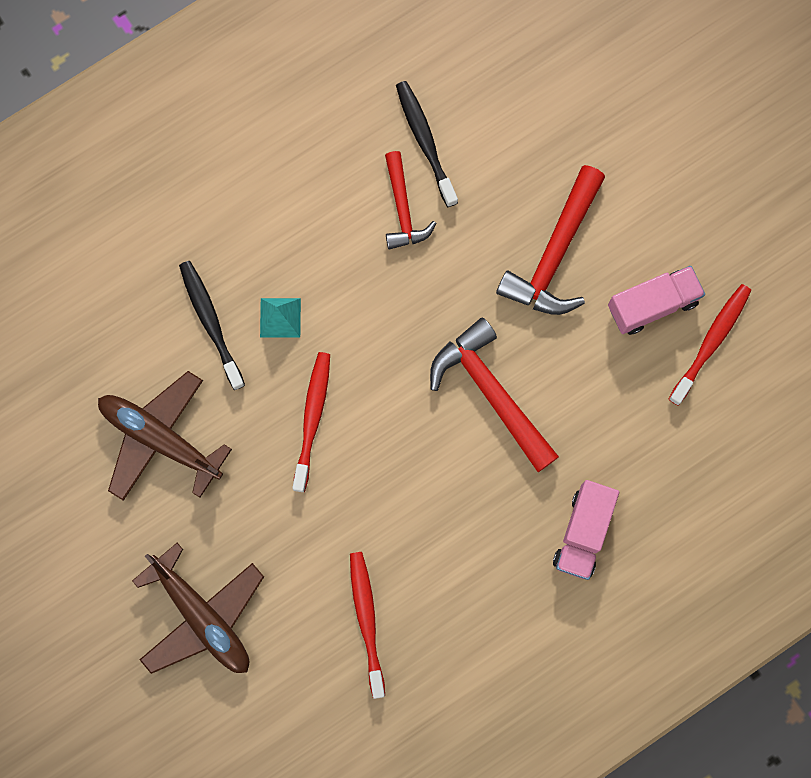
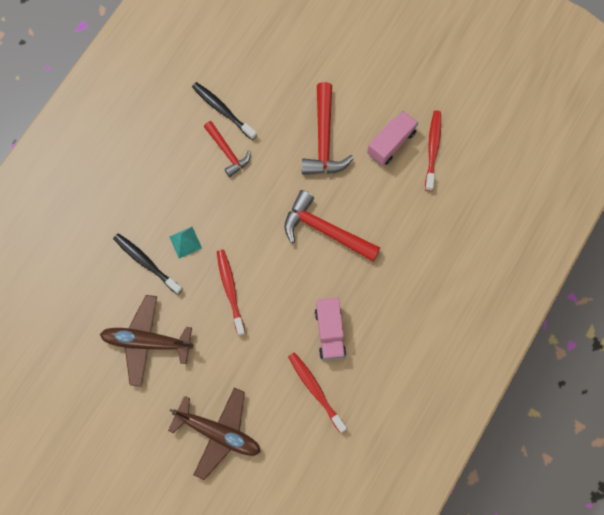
camera: 25 degrees left, 5 degrees down
pink truck [553,480,619,580] -> pink truck moved to [315,297,346,360]

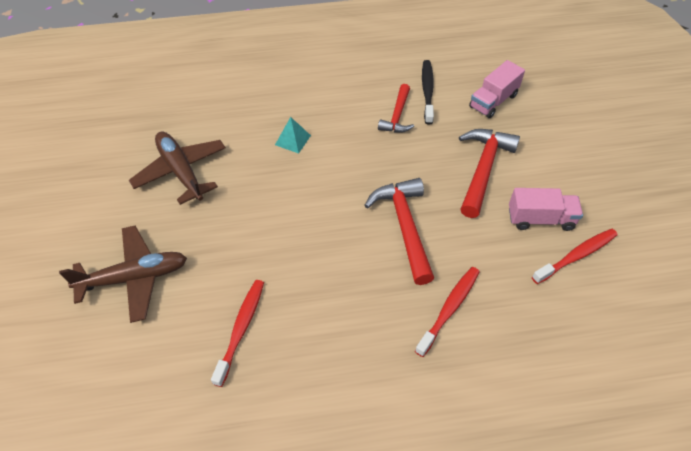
camera: 50 degrees right, 20 degrees down
black toothbrush [113,233,183,295] -> none
brown plane [168,387,261,480] -> brown plane turned 90 degrees counterclockwise [59,226,187,323]
red toothbrush [217,250,246,336] -> red toothbrush moved to [415,267,480,357]
red hammer [302,82,354,175] -> red hammer turned 150 degrees clockwise [459,129,520,218]
pink truck [315,297,346,360] -> pink truck moved to [469,60,525,118]

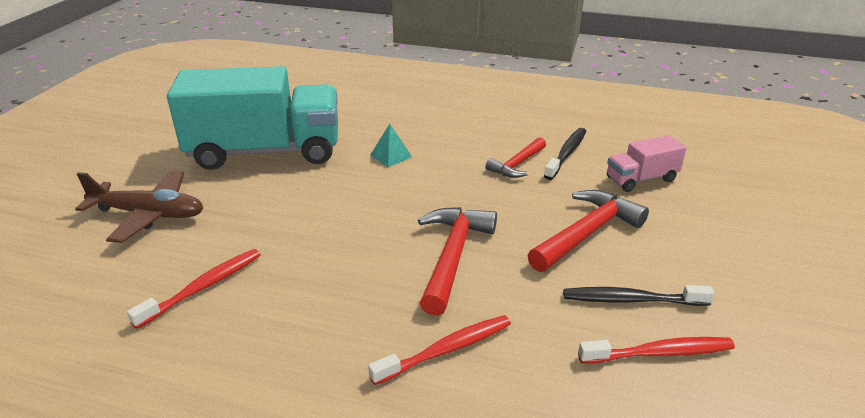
camera: 25 degrees right, 20 degrees down
brown plane [129,131,226,205] -> turquoise truck [167,66,338,170]
pink truck [509,188,583,231] -> black toothbrush [563,285,715,306]

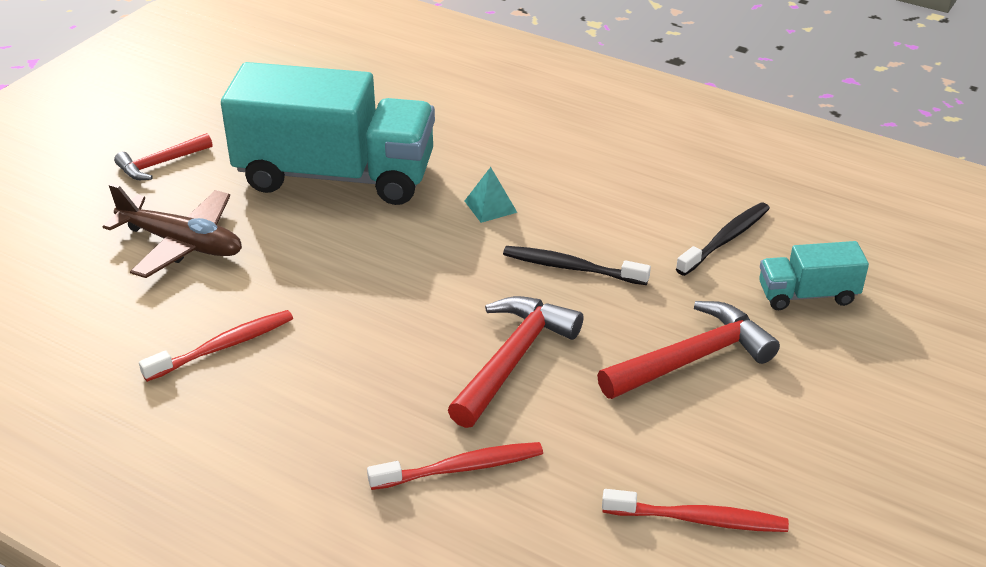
camera: 15 degrees right, 5 degrees up
red hammer [485,137,546,178] -> red hammer moved to [114,133,212,180]
black toothbrush [563,285,715,306] -> black toothbrush moved to [503,246,651,285]
pink truck [607,135,687,192] -> turquoise truck [759,241,869,310]

